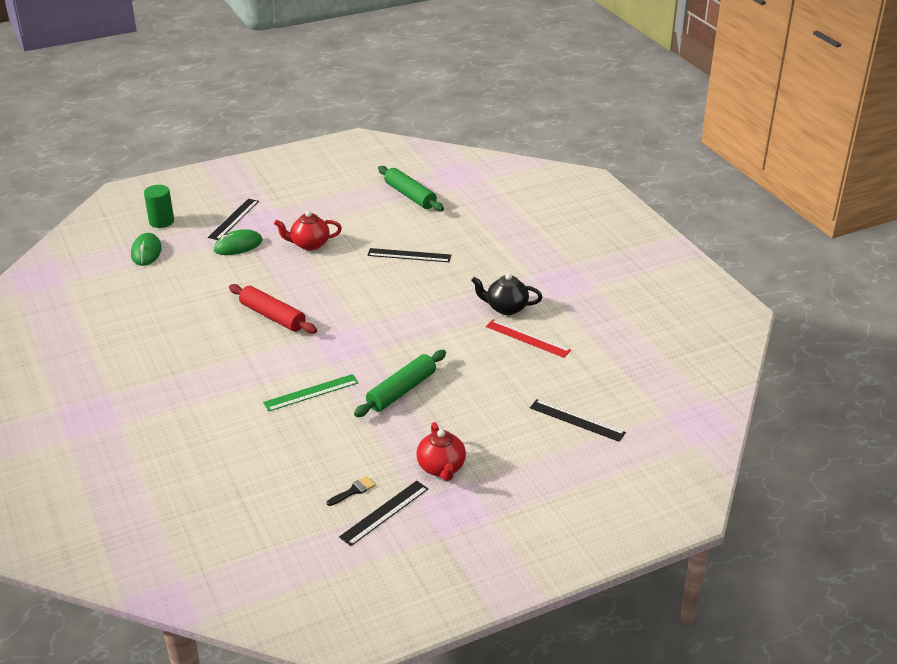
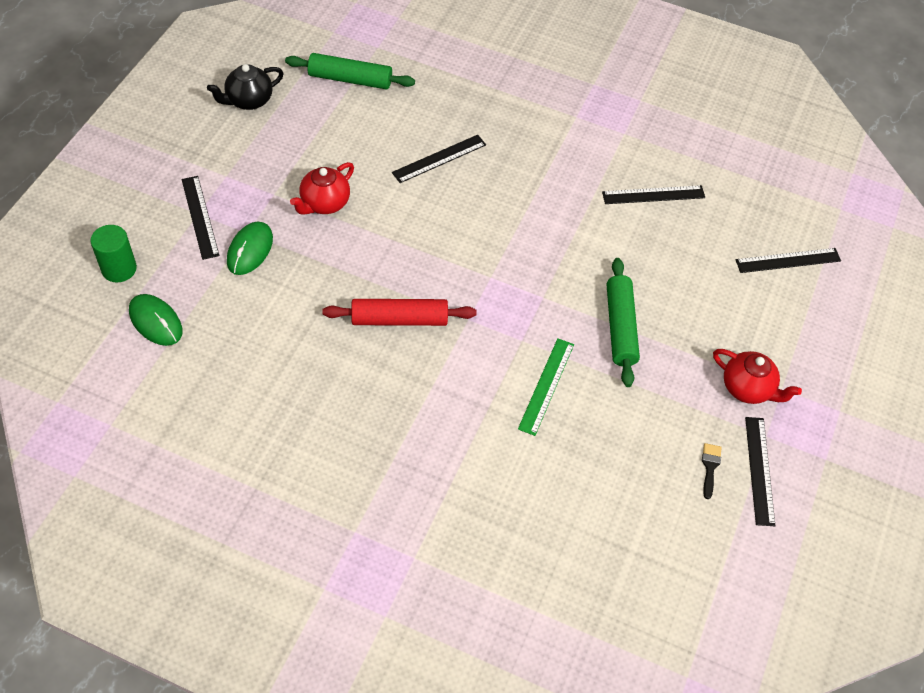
camera: 45 degrees left, 20 degrees up
black teapot [471,273,542,315] -> black teapot moved to [207,64,284,110]
red ruler [486,319,571,358] -> black ruler [602,185,705,204]

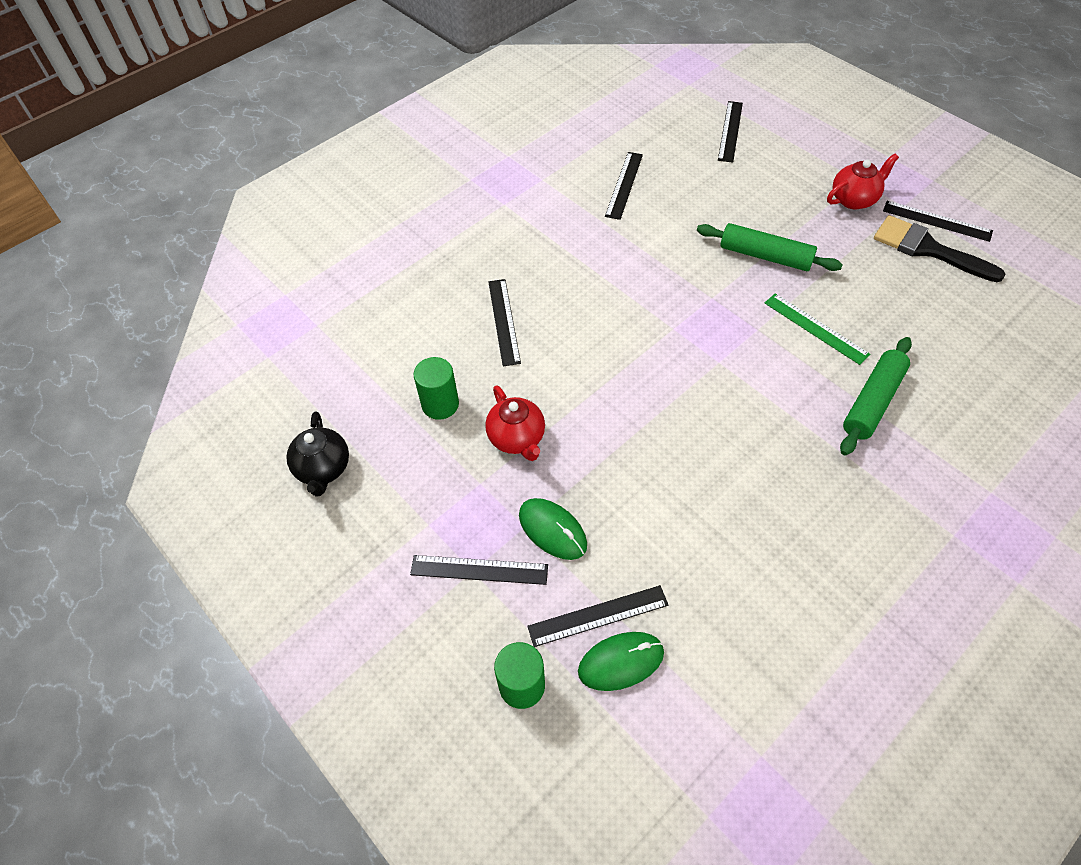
camera: 60 degrees left, 0 degrees up
green rolling pin [285,53,415,90] -> green rolling pin moved to [840,337,912,456]
red rolling pin [322,299,477,326] -> none
black brush [702,443,722,499] -> black brush [874,215,1006,282], size x2.33
none -> green cylinder [414,357,459,420]
none -> black ruler [527,585,668,647]

